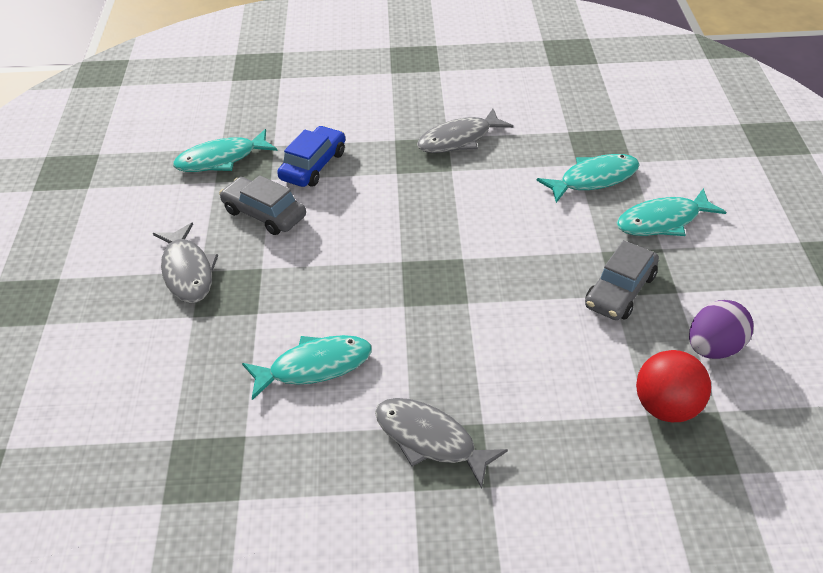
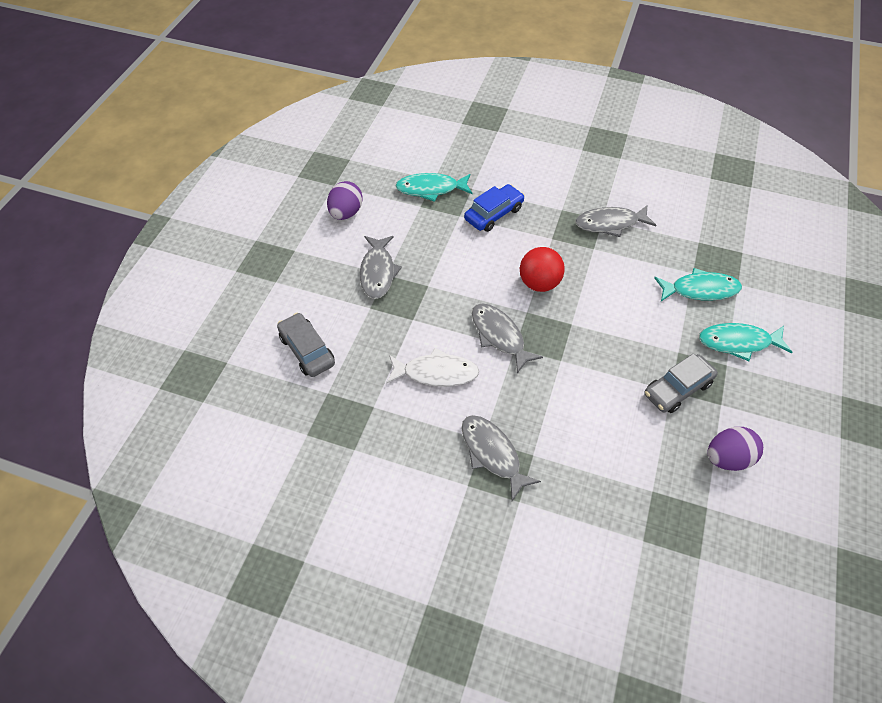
camera: 20 degrees right, 10 degrees up
grey car [219,175,306,235] -> grey car moved to [277,313,335,377]
turquoise fish [242,335,372,400] -> white fish [386,348,479,387]
red ball [636,350,711,422] -> red ball moved to [520,247,565,292]
none -> purple egg [327,181,363,220]
none -> grey fish [472,304,543,373]

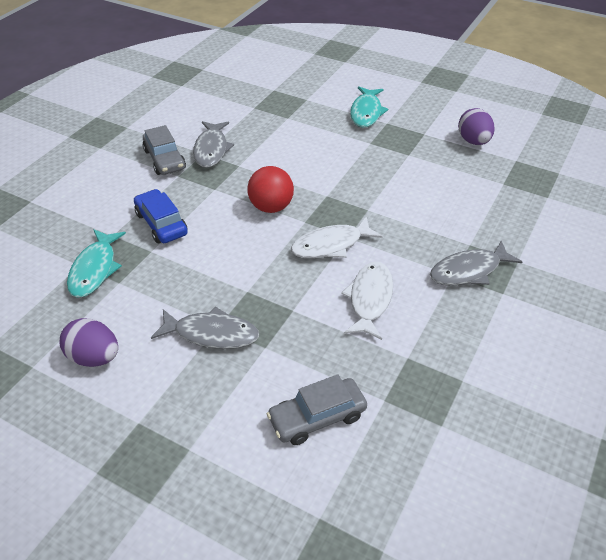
camera: 80 degrees left, 10 degrees down
grey fish [472,304,543,373] -> white fish [291,216,383,258]
grey car [645,353,718,413] -> grey car moved to [143,125,186,175]
turquoise fish [654,268,742,301] -> none

